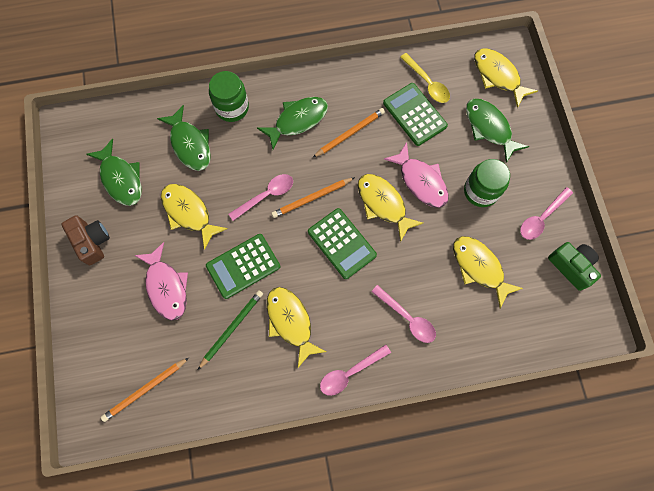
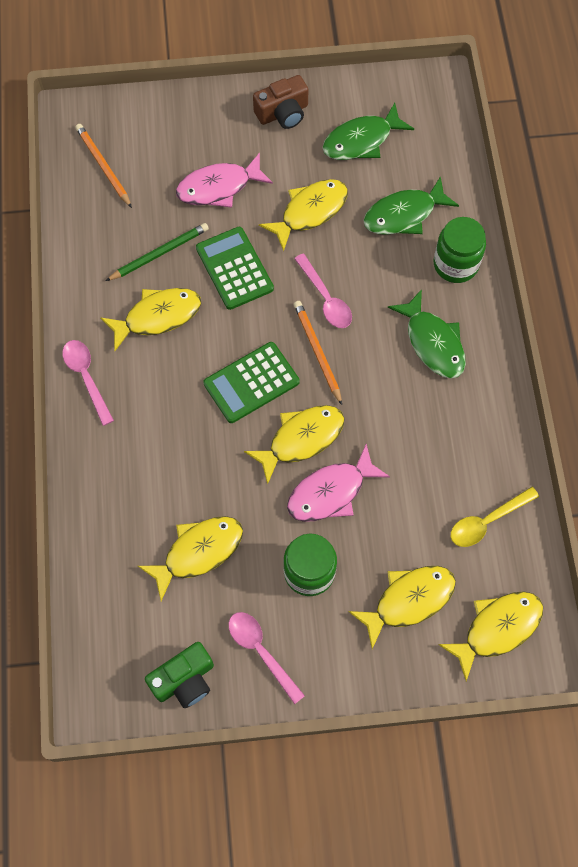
camera: 95 degrees right, 5 degrees down
green pencil [198,291,263,370] -> green pencil turned 75 degrees counterclockwise [106,223,209,281]
orange pencil [312,108,385,158] -> none
pink spoon [371,285,436,343] -> none
green calculator [383,83,448,146] -> none
green fish [466,99,529,163] -> yellow fish [348,566,456,649]

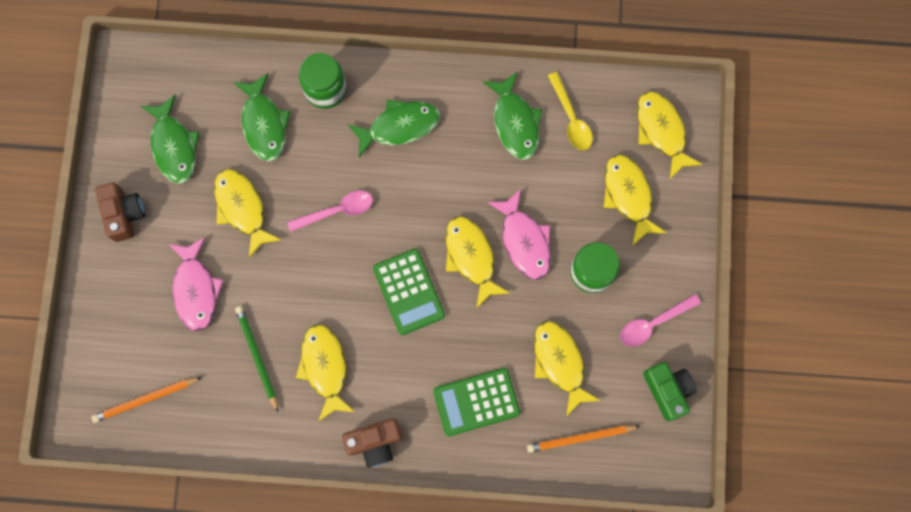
camera: 80 degrees left, 10 degrees up
pink spoon [62,340,114,426] -> brown camera [342,418,402,468]
green calculator [196,227,274,310] -> green calculator moved to [433,368,520,436]
orange pencil [294,301,342,405] -> orange pencil moved to [527,425,640,453]
none -> green fish [483,72,542,160]

